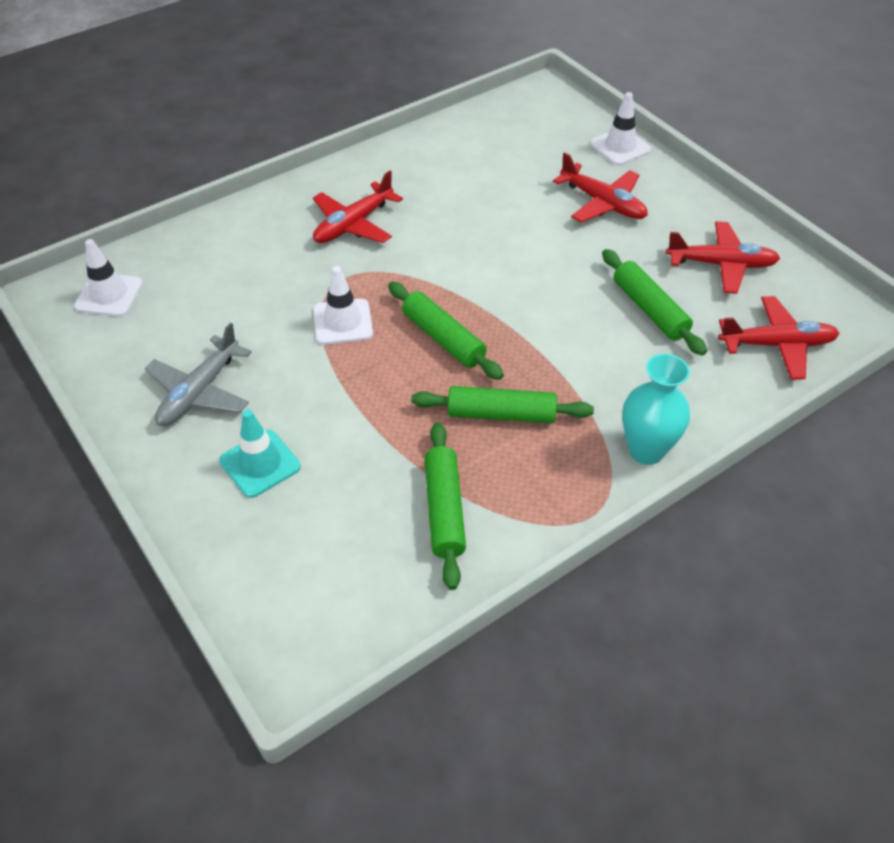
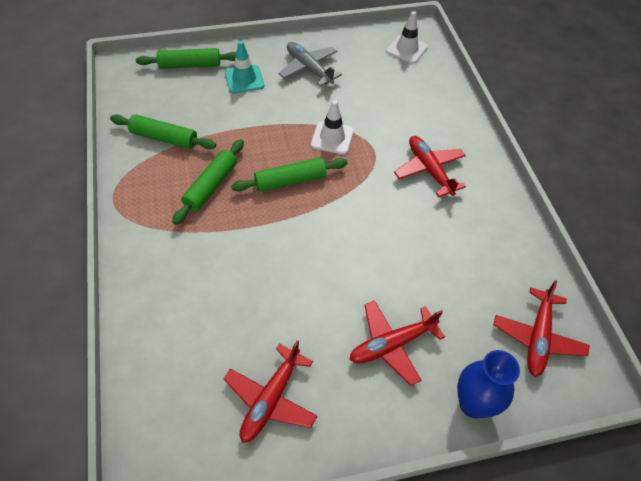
camera: 110 degrees right, 5 degrees up
white traffic cone [590,92,651,165] -> blue vase [457,350,520,418]
green rolling pin [602,249,707,356] -> green rolling pin moved to [136,48,237,69]
turquoise vase [622,354,690,465] -> none
red plane [718,296,839,380] -> red plane moved to [493,280,590,377]

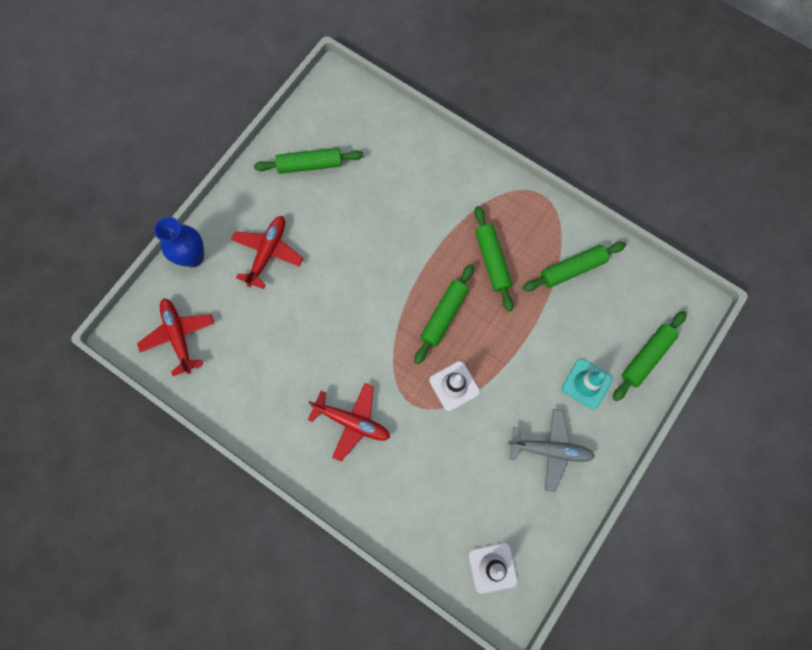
camera: 140 degrees right, 20 degrees up
red plane [224,340,317,443] -> green rolling pin [254,148,364,174]

